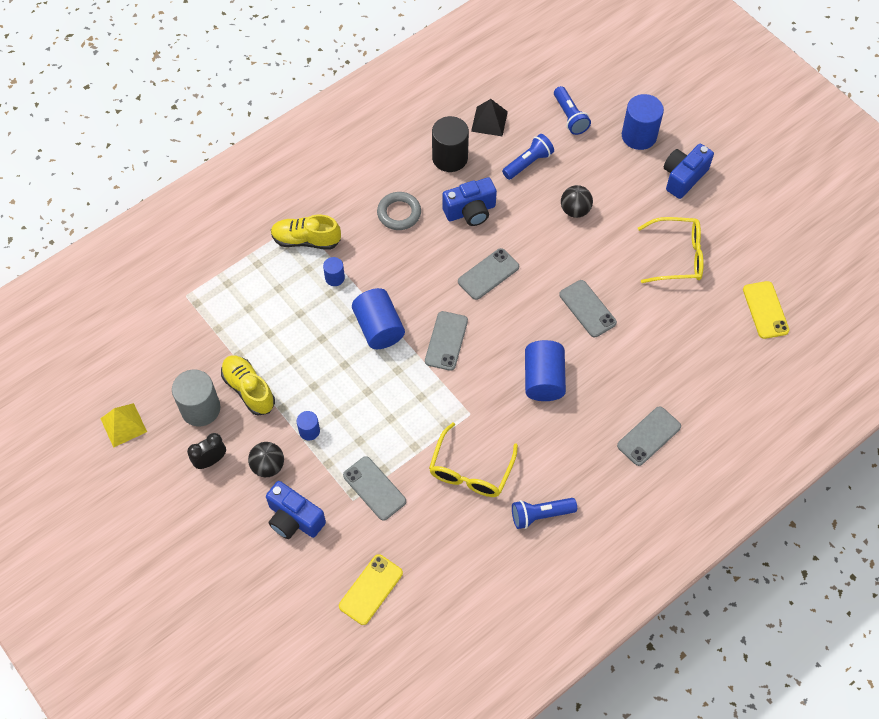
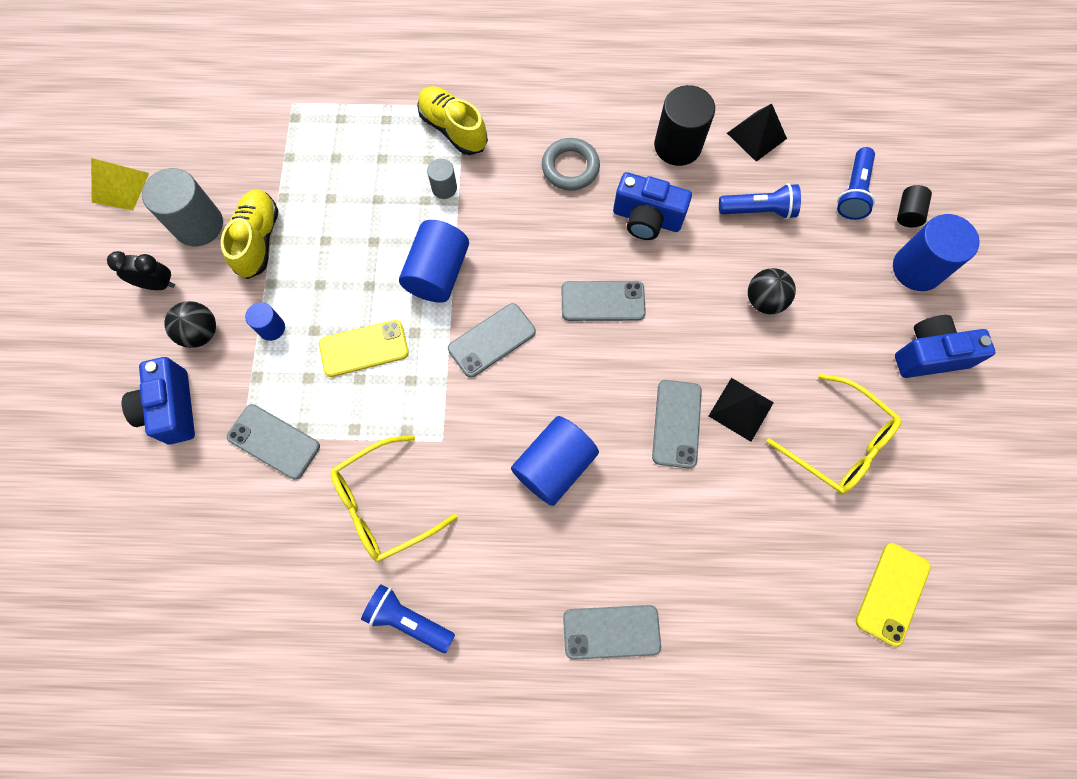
camera: 40 degrees right, 10 degrees up
blue cylinder [323,257,345,286] -> grey cylinder [427,159,457,199]
yellow phone [339,554,403,625] -> yellow phone moved to [319,320,409,377]
grey phone [343,456,406,521] -> grey phone turned 60 degrees counterclockwise [227,404,320,480]
none -> black pyramid [709,378,774,442]
none -> black cylinder [897,185,932,227]

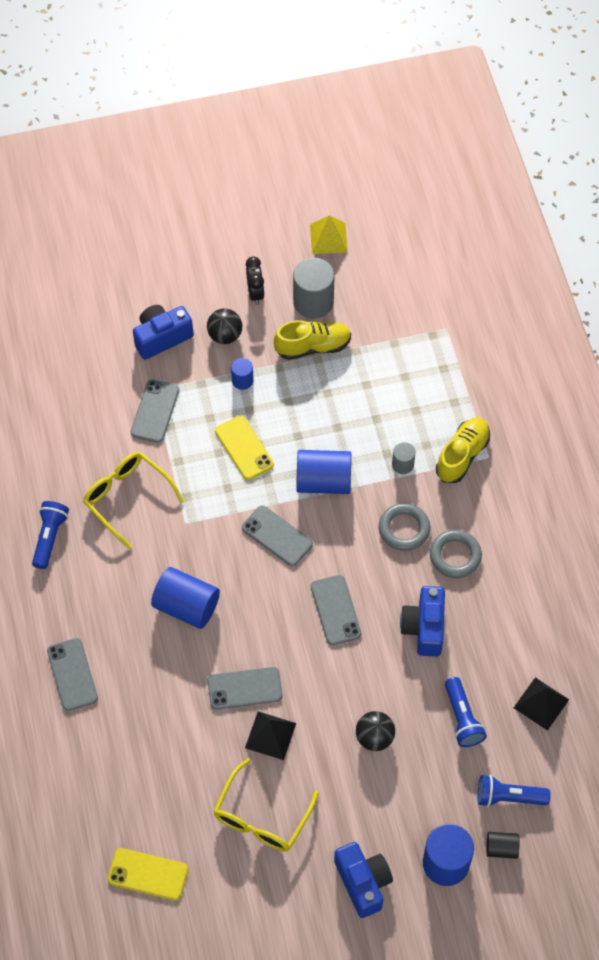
camera: 75 degrees right, 10 degrees down
black cylinder [654,85,715,166] -> none
none -> grey ring [379,503,430,551]

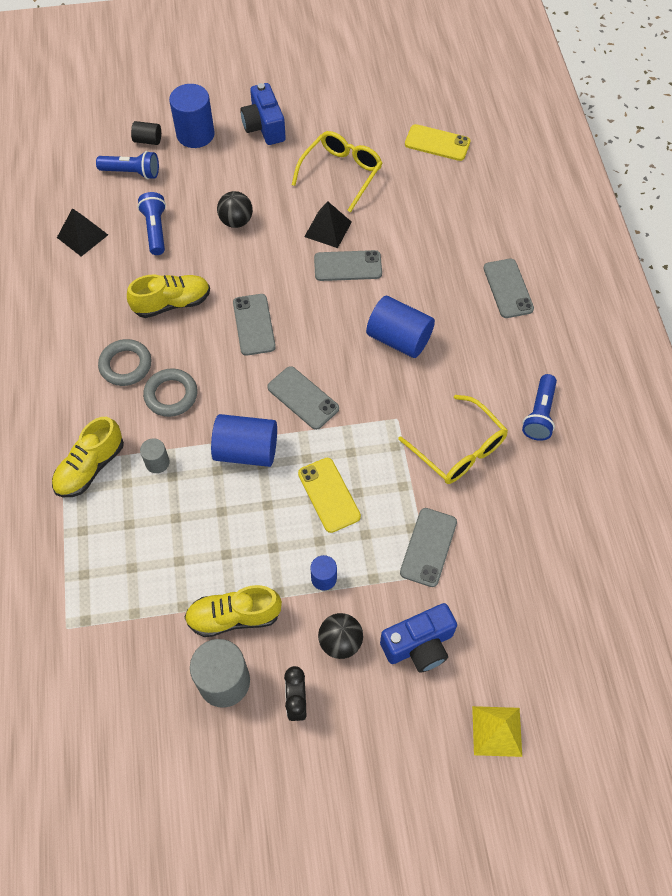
camera: 175 degrees left, 0 degrees up
yellow pyramid [310,215,348,254] -> yellow pyramid moved to [472,706,522,757]
blue camera [400,586,445,657] -> yellow shoe [127,275,210,318]

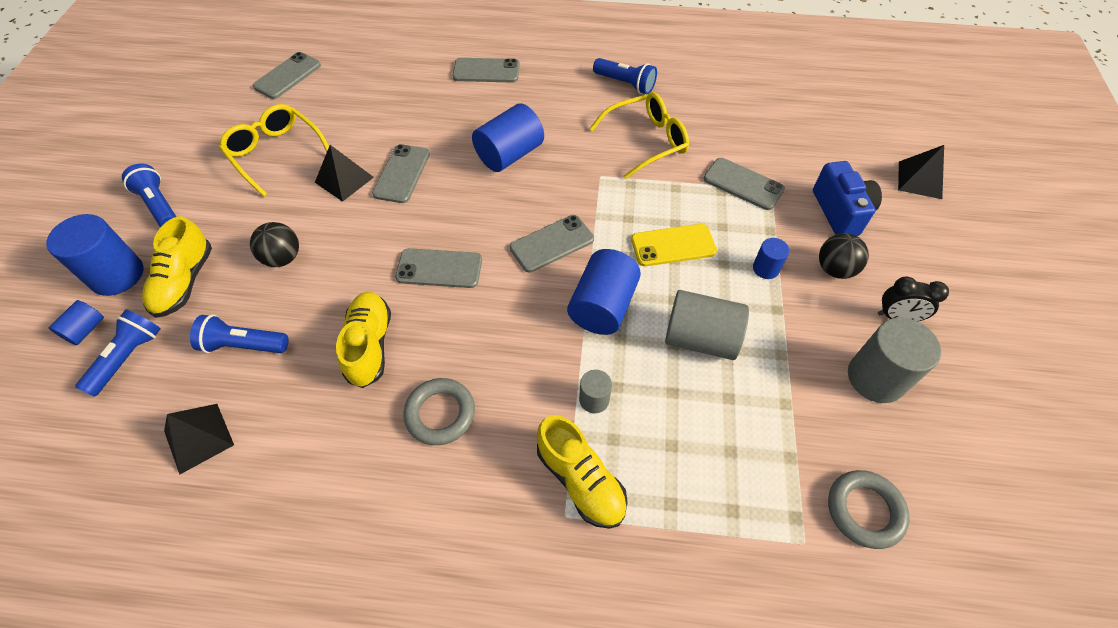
camera: 75 degrees left, 5 degrees down
black cylinder [131,121,161,145] -> blue cylinder [49,300,104,345]
grey ring [143,368,197,417] -> grey ring moved to [828,470,910,549]
yellow shoe [184,585,282,637] -> yellow shoe moved to [142,216,212,318]
blue camera [240,83,286,145] -> blue flashlight [122,164,176,227]
yellow phone [405,124,471,161] -> grey phone [252,52,321,99]
yellow pyramid [472,706,522,757] -> black pyramid [898,145,944,199]
none -> grey cylinder [665,290,749,360]

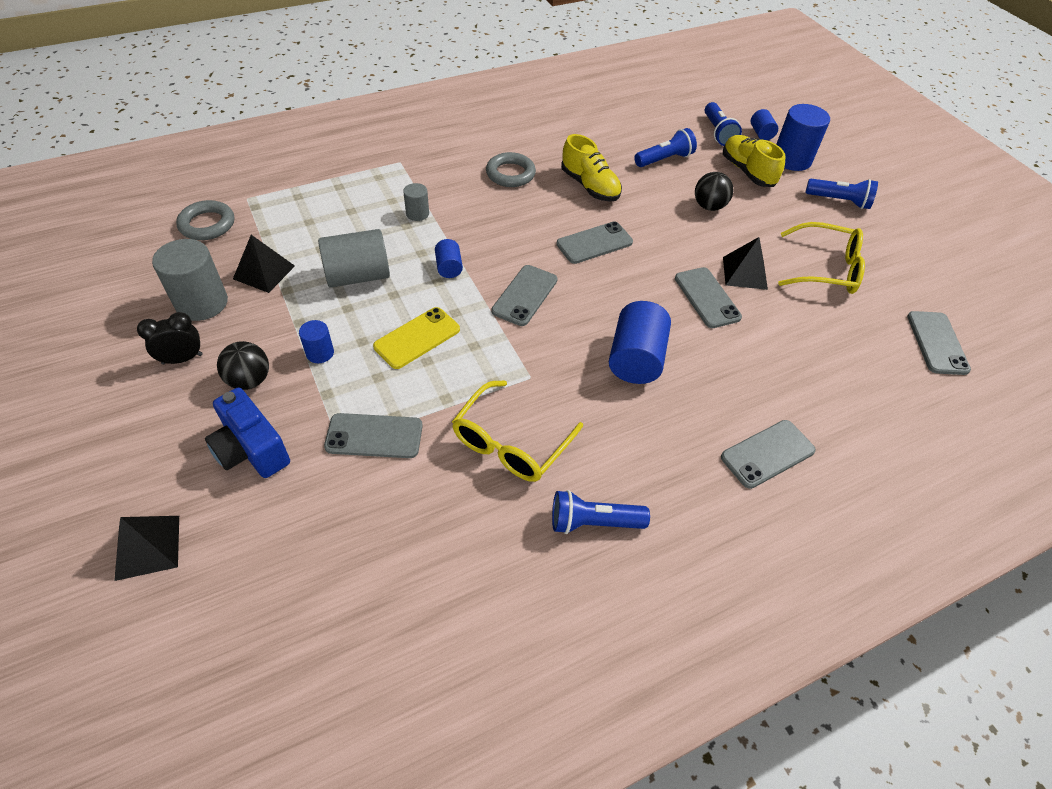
camera: 145 degrees right, 5 degrees down
black pyramid [164,404,234,475] -> black pyramid moved to [233,235,295,293]
yellow shoe [537,415,628,529] -> none
blue cylinder [567,249,641,335] -> blue cylinder [435,239,463,278], size x0.52

